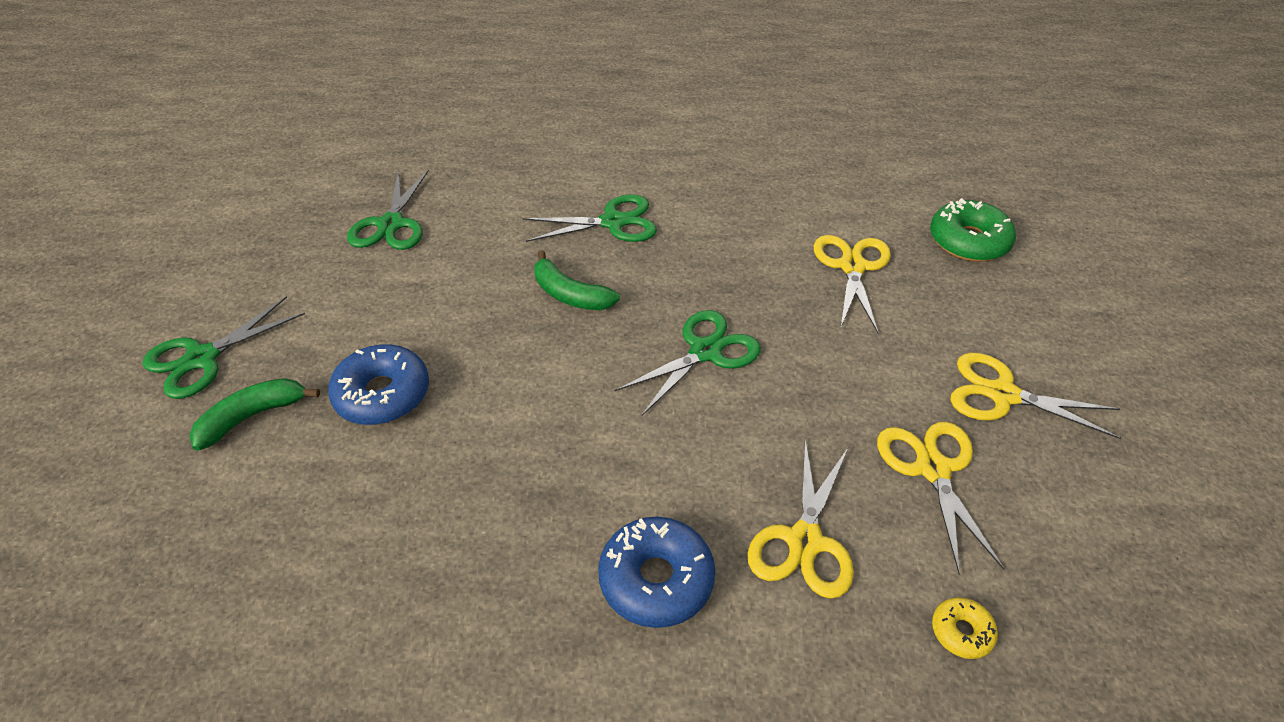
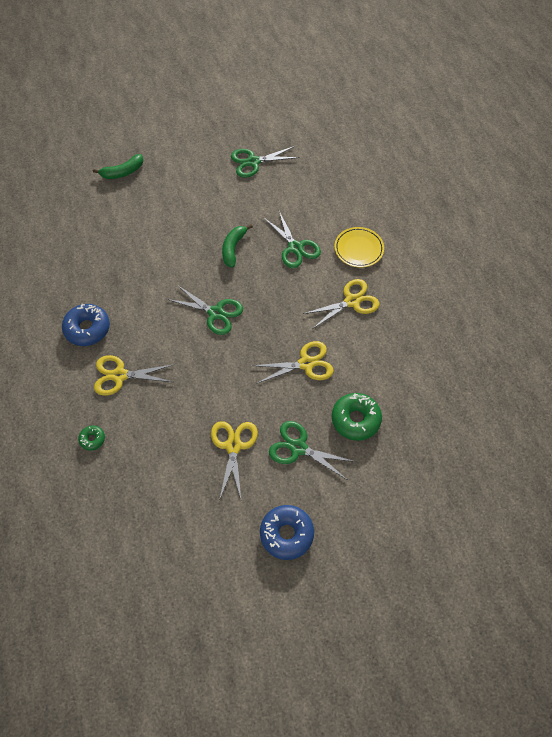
camera: 70 degrees right, 15 degrees up
green scissors [143,296,305,399] -> green scissors moved to [269,421,356,479]
green banana [189,378,320,451] -> green banana turned 120 degrees clockwise [93,154,144,179]
blue donut [328,344,429,425] -> blue donut moved to [260,505,314,560]
yellow scissors [877,422,1005,574] -> yellow scissors moved to [303,279,380,329]
yellow donut [932,597,998,659] -> green donut [78,426,105,450]
none -> yellow plate [334,227,384,268]

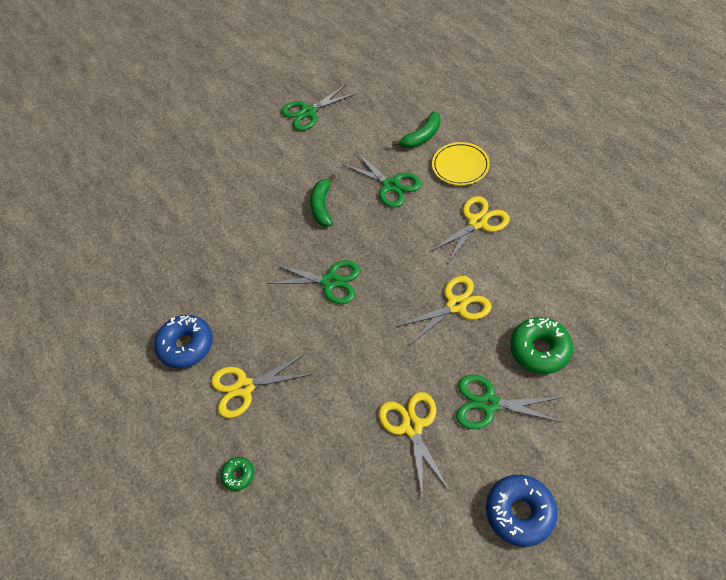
camera: 10 degrees left, 5 degrees down
green banana [93,154,144,179] -> green banana moved to [392,111,441,148]

